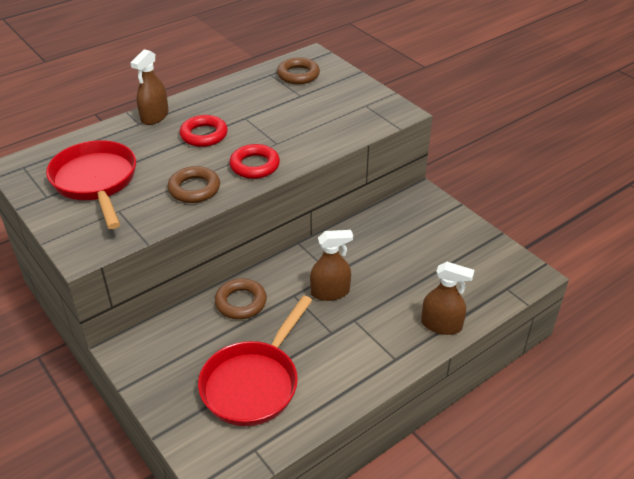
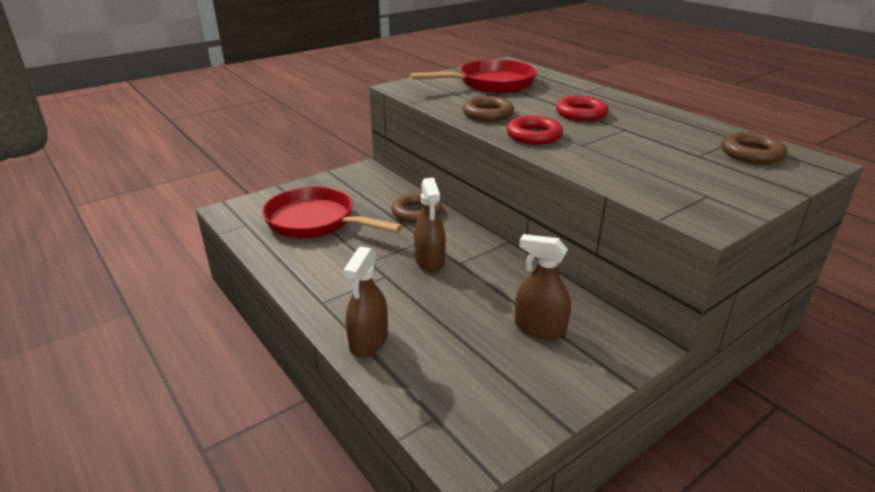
camera: 90 degrees right, 10 degrees down
brown spray bottle [130,49,169,125] -> brown spray bottle moved to [515,234,571,339]

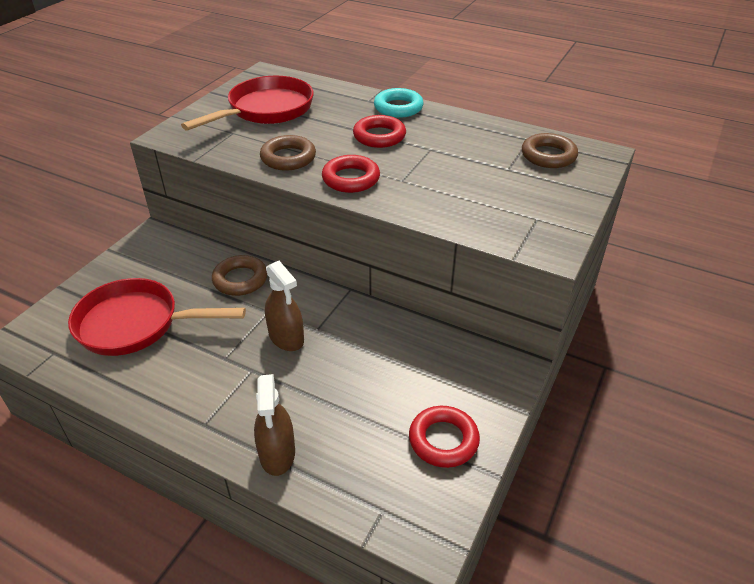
camera: 25 degrees left, 10 degrees up
brown spray bottle [515,234,571,339] -> none
none -> turquoise ring [374,88,424,118]
none -> red ring [409,406,480,468]

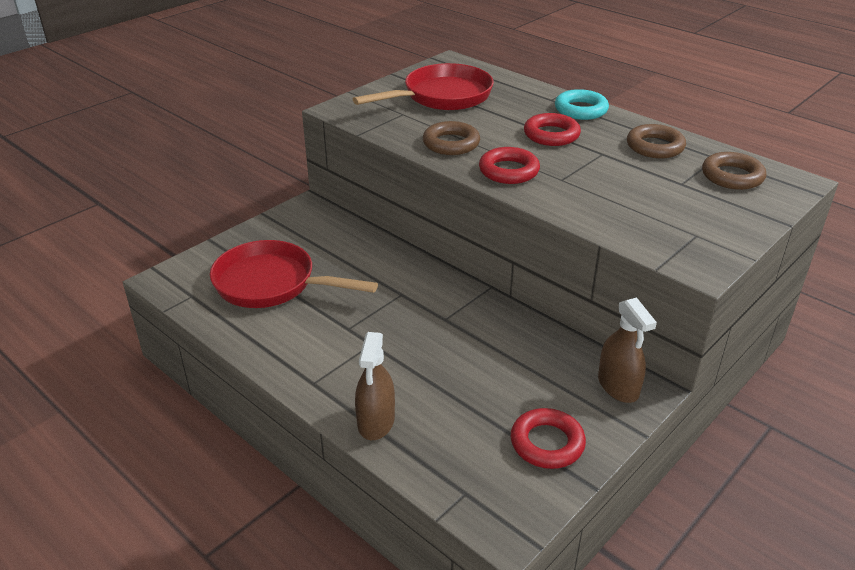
camera: 15 degrees right, 5 degrees down
brown ring [212,255,267,296] -> brown ring moved to [627,124,686,158]
brown spray bottle [265,261,304,351] -> brown spray bottle moved to [598,297,657,403]

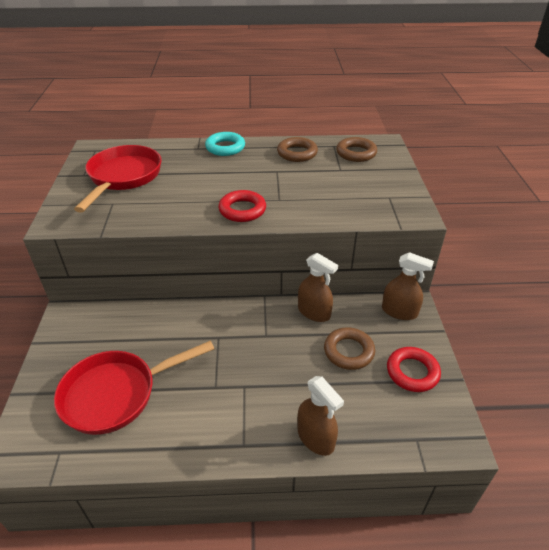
camera: 45 degrees left, 5 degrees up
brown ring [423,121,480,155] -> brown ring moved to [324,327,375,370]
red ring [524,113,581,146] -> none
none -> brown spray bottle [298,253,338,322]

